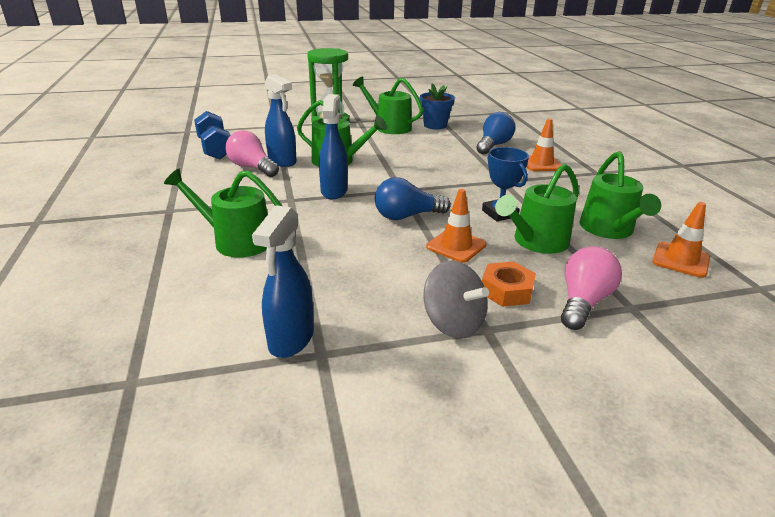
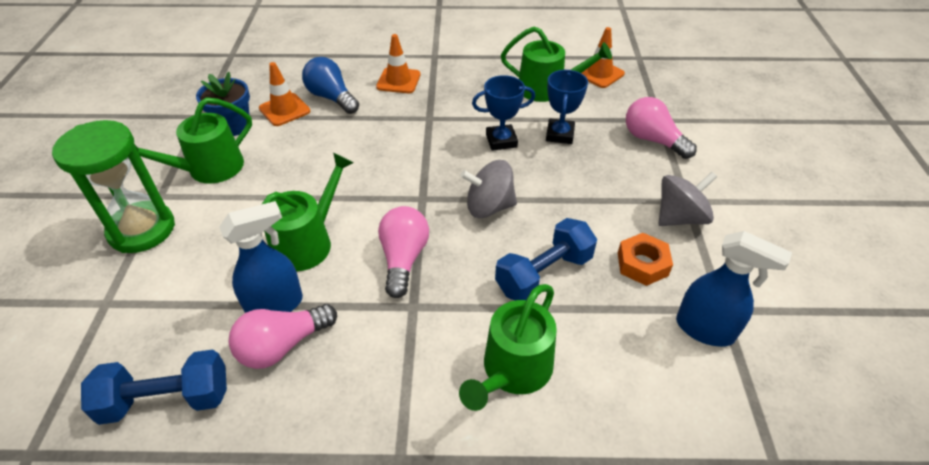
camera: 75 degrees left, 15 degrees up
blue spray bottle [319,94,348,199] -> pink light bulb [378,206,429,298]
blue light bulb [375,177,451,220] -> grey spinning top [460,160,517,218]
orange traffic cone [426,189,486,263] -> orange traffic cone moved to [259,62,310,126]
orange nut [482,261,536,307] -> orange nut moved to [618,233,673,286]
green watering can [495,164,579,254] -> blue trophy [546,70,588,144]
none -> blue dumbbell [495,218,597,301]

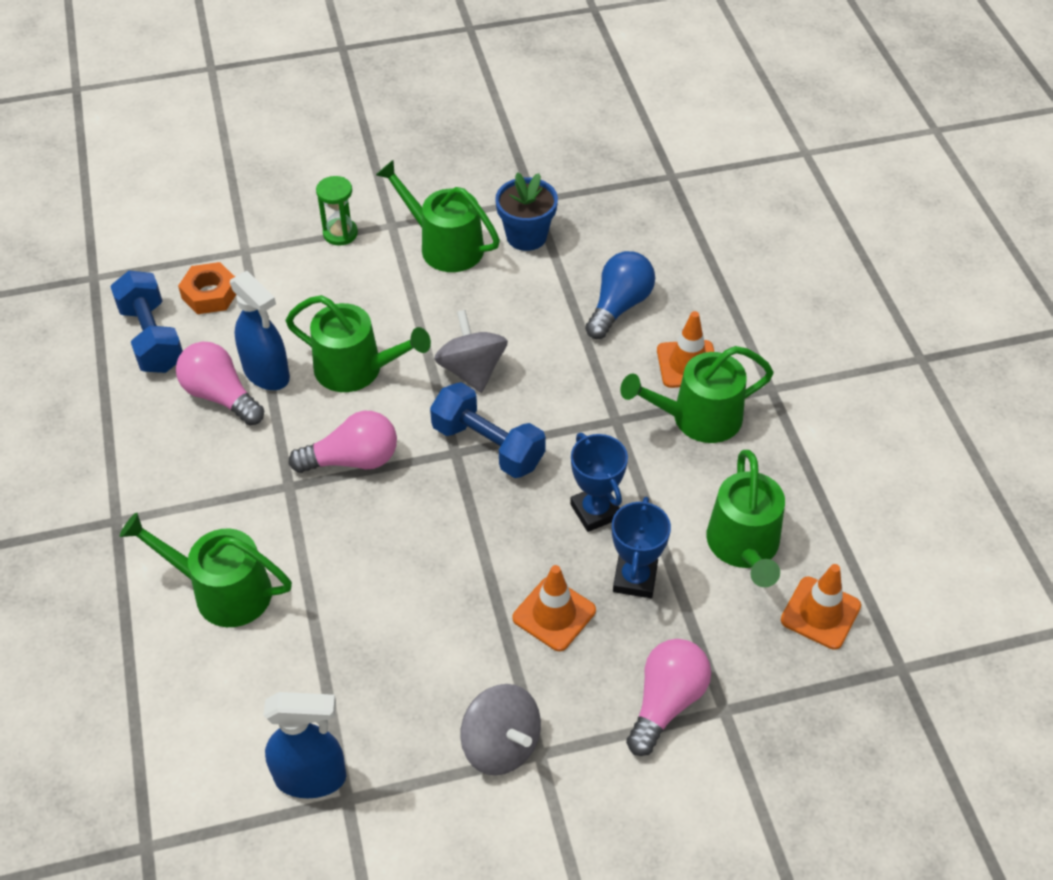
camera: 75 degrees right, 5 degrees up
green hourglass [52,120,175,253] -> green hourglass [316,176,358,246], size x0.51
orange traffic cone [259,62,310,126] -> orange traffic cone moved to [512,565,596,651]
grey spinning top [460,160,517,218] -> grey spinning top moved to [434,310,508,393]
blue dumbbell [495,218,597,301] -> blue dumbbell moved to [430,382,546,478]
blue trophy [546,70,588,144] -> blue trophy turned 75 degrees counterclockwise [612,497,671,598]
orange nut [618,233,673,286] -> orange nut moved to [178,262,236,314]
blue spray bottle [676,231,792,347] -> blue spray bottle turned 105 degrees counterclockwise [263,692,346,798]
none -> green watering can [620,346,774,443]

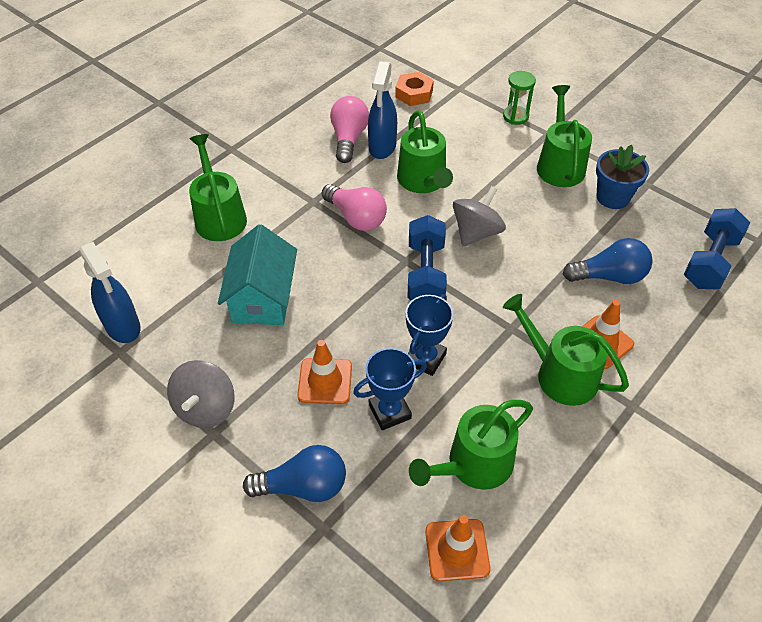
camera: 55 degrees right, 0 degrees up
blue dumbbell [110,271,183,373] -> blue dumbbell moved to [684,208,750,289]
pink light bulb [626,639,711,756] -> blue light bulb [243,445,346,502]
none -> turquoise house [218,224,297,325]

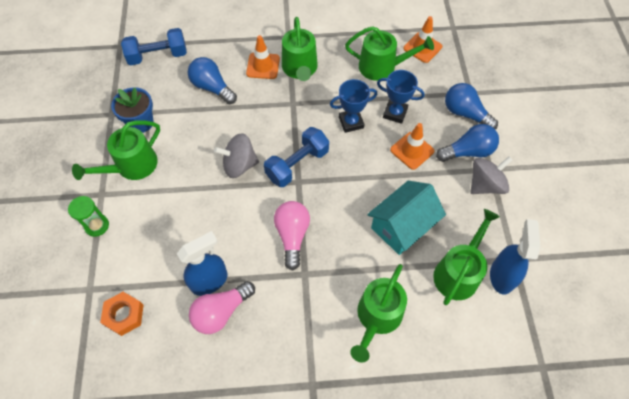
camera: 135 degrees left, 10 degrees up
green watering can [397,110,453,193] -> green watering can moved to [433,209,500,305]
none -> blue light bulb [436,124,499,162]

